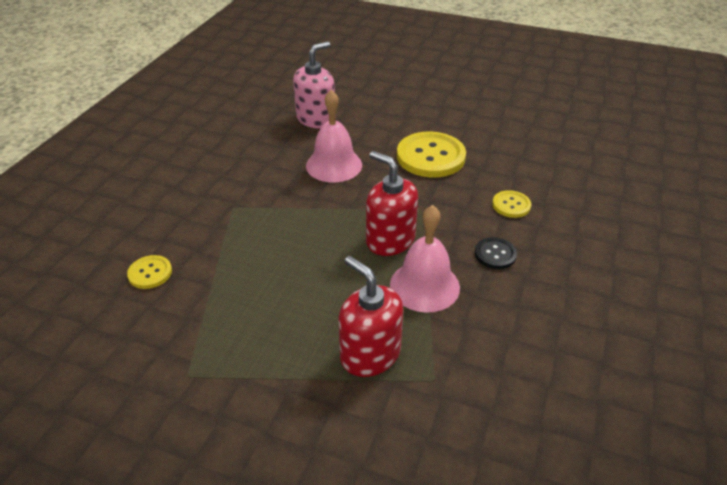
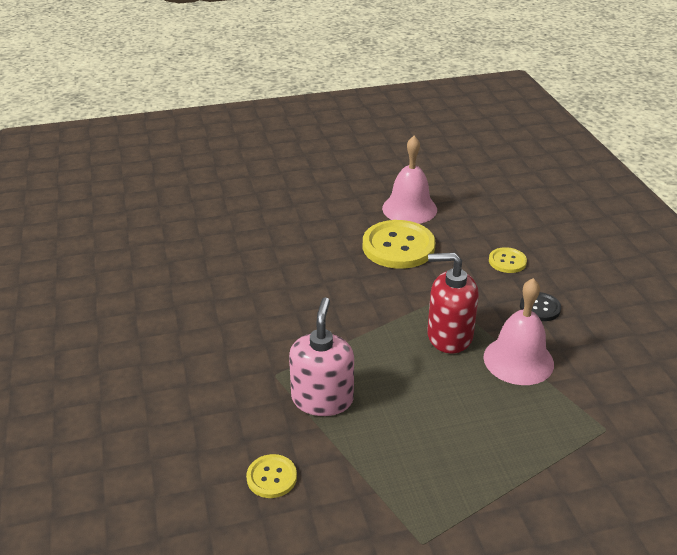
camera: 35 degrees left, 5 degrees down
pink soap dispenser [293,41,336,128] -> pink soap dispenser moved to [289,297,354,416]
pink bell [306,90,362,182] -> pink bell moved to [382,136,437,224]
red soap dispenser [338,256,403,377] -> none

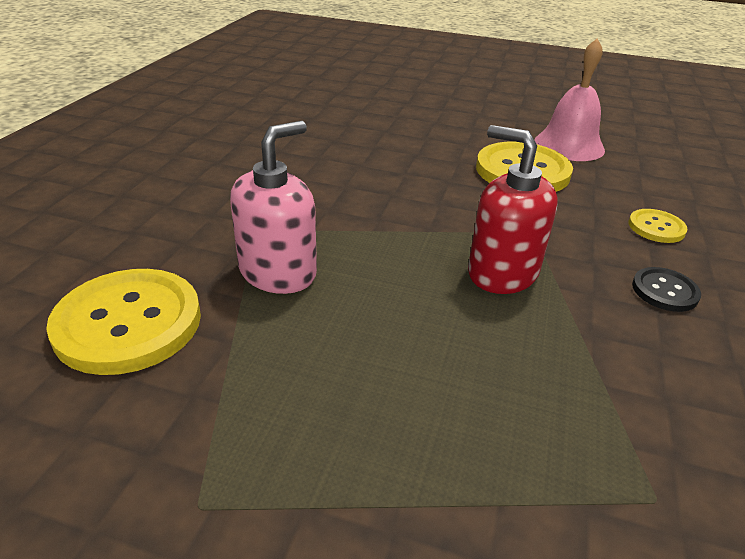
camera: 30 degrees right, 0 degrees up
yellow button [246,454,297,498] -> yellow button [46,269,201,375], size x1.99
pink bell [484,278,554,385] -> none

